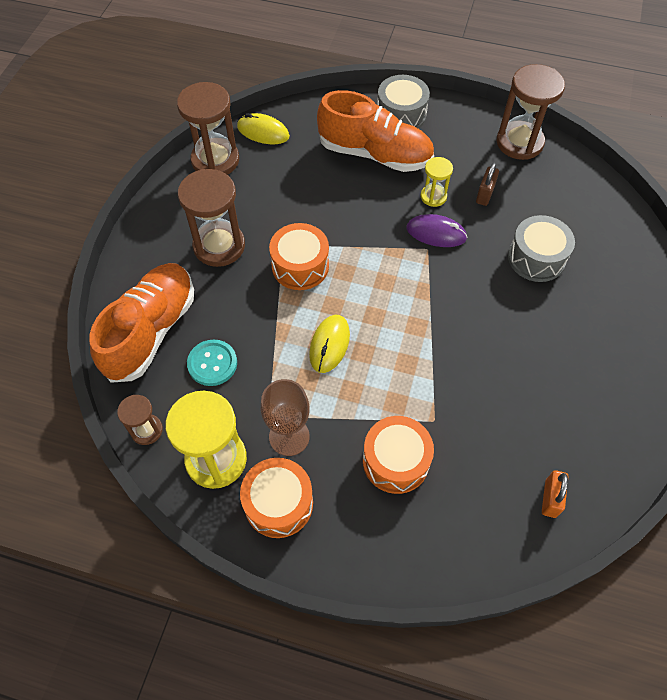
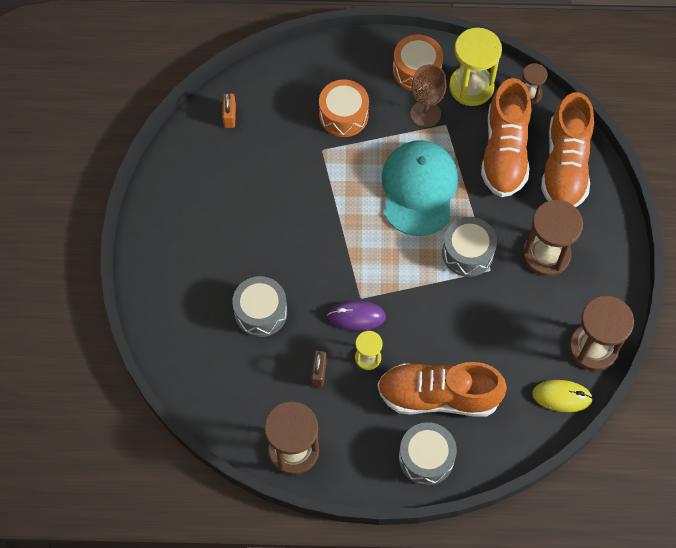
camera: 165 degrees right, 5 degrees up
turquoise button [187,339,237,386] -> orange shoe [481,78,531,197]
orange drum [269,223,329,290] -> grey drum [442,217,497,277]
yellow mouse [309,315,350,373] -> turquoise cap [382,140,458,236]

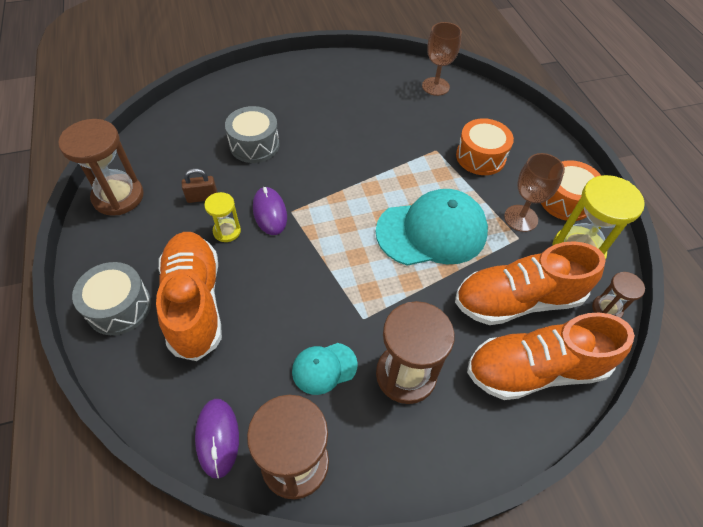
camera: 70 degrees right, 10 degrees down
orange padlock [222,92,236,128] -> brown goblet [422,22,462,96]
grey drum [442,217,497,277] -> none
yellow mouse [532,380,593,412] -> purple mouse [195,399,239,479]
none -> turquoise cap [292,343,358,395]

